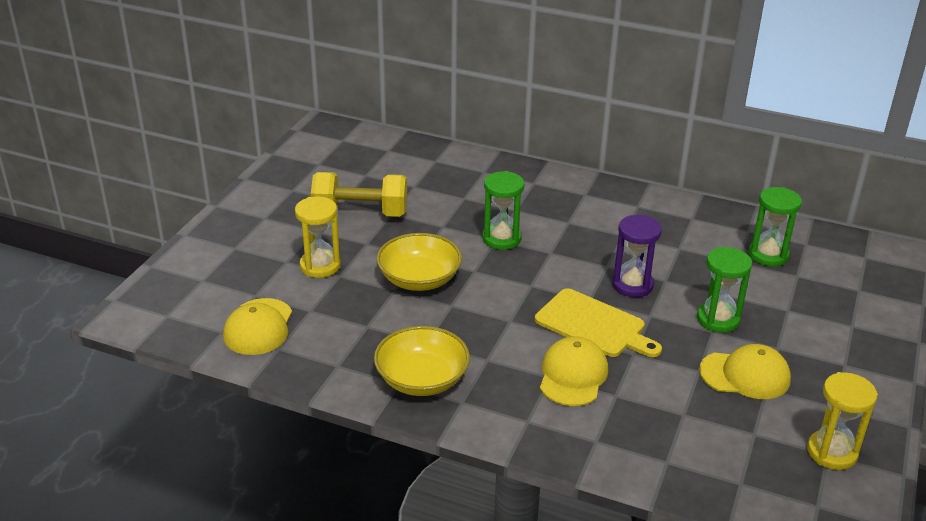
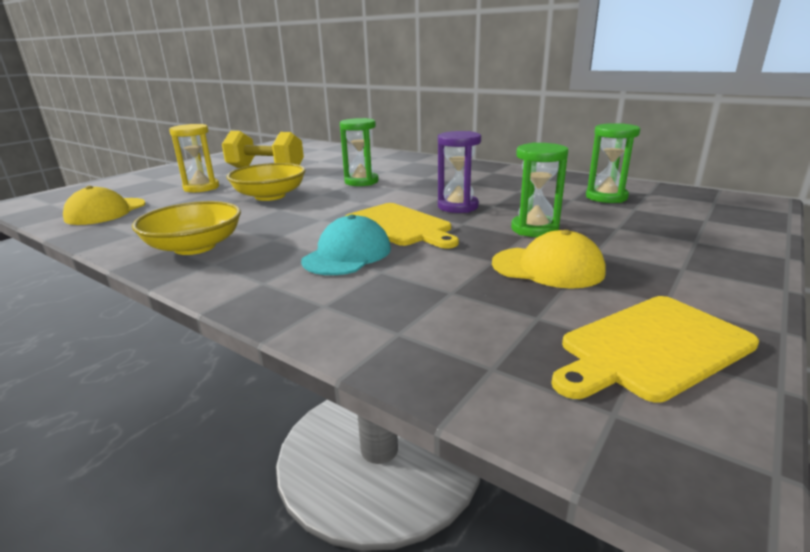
camera: 15 degrees right, 10 degrees down
yellow cap [540,336,608,406] -> turquoise cap [301,215,391,275]
yellow hourglass [807,372,878,470] -> yellow cutting board [551,296,759,403]

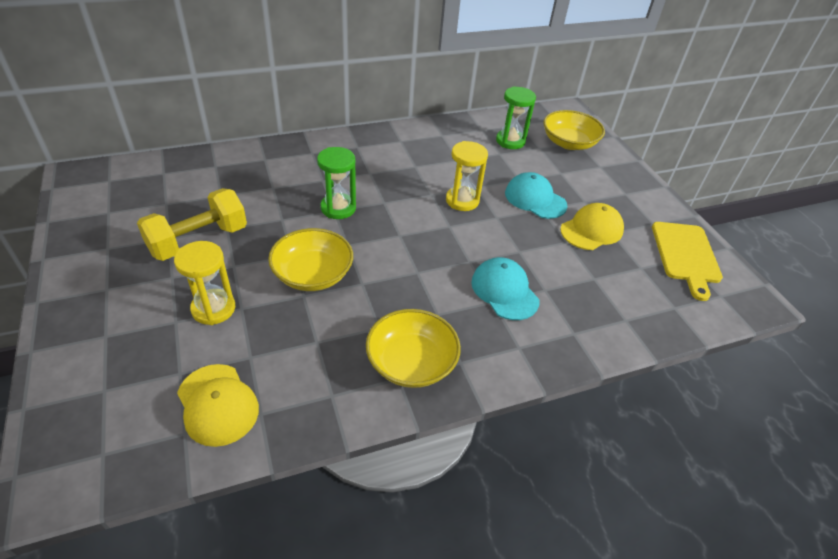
camera: 60 degrees left, 20 degrees up
yellow cutting board [344,203,459,249] -> none
purple hourglass [438,131,481,213] -> yellow hourglass [446,141,488,211]
green hourglass [511,143,568,237] -> turquoise cap [505,172,568,219]
none -> yellow bowl [543,110,605,150]

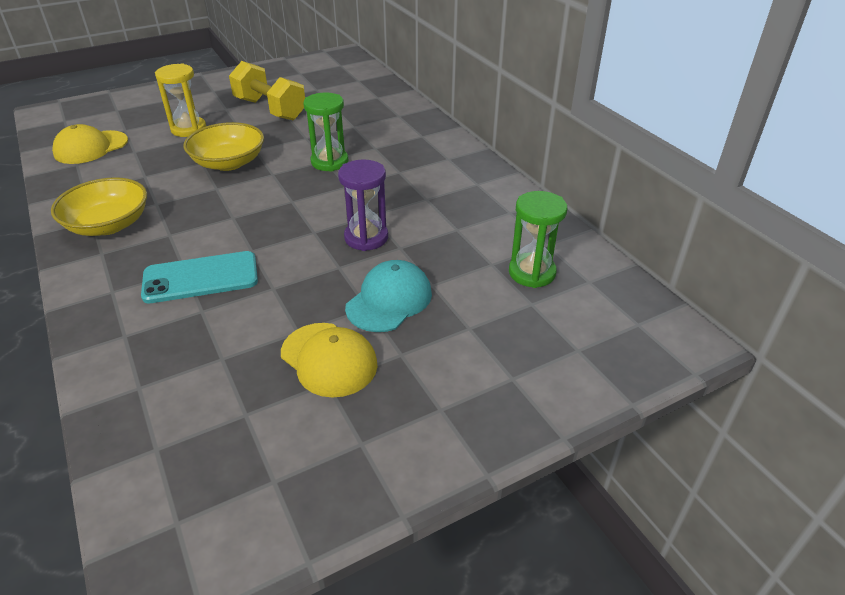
camera: 85 degrees right, 5 degrees down
yellow hourglass [446,141,488,211] -> purple hourglass [338,159,388,251]
turquoise cap [471,257,539,320] -> turquoise phone [141,251,258,303]
yellow bowl [543,110,605,150] -> none
yellow cutting board [652,222,723,301] -> none

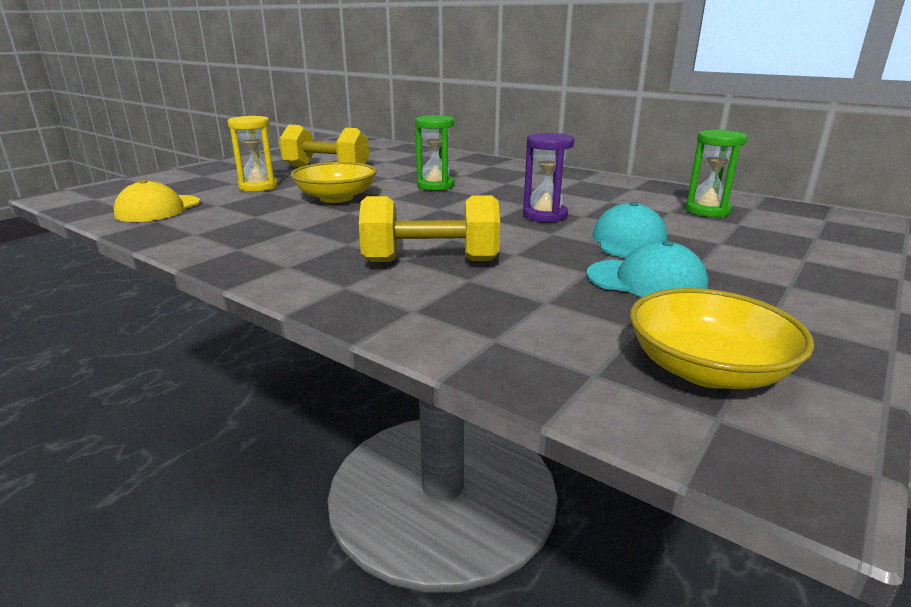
camera: 25 degrees left, 15 degrees down
yellow bowl [51,177,147,236] -> yellow bowl moved to [630,288,814,389]
turquoise phone [141,251,258,303] -> yellow dumbbell [359,195,500,262]
yellow cap [281,323,378,398] -> turquoise cap [587,241,708,297]

